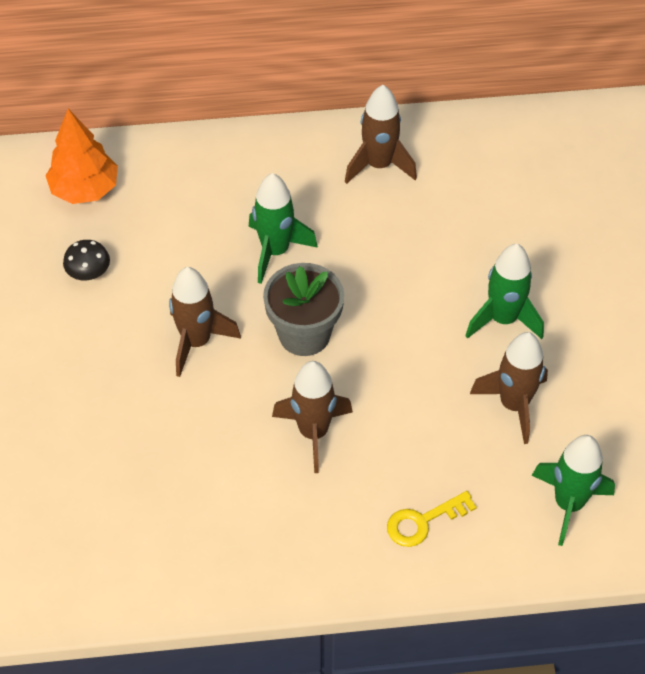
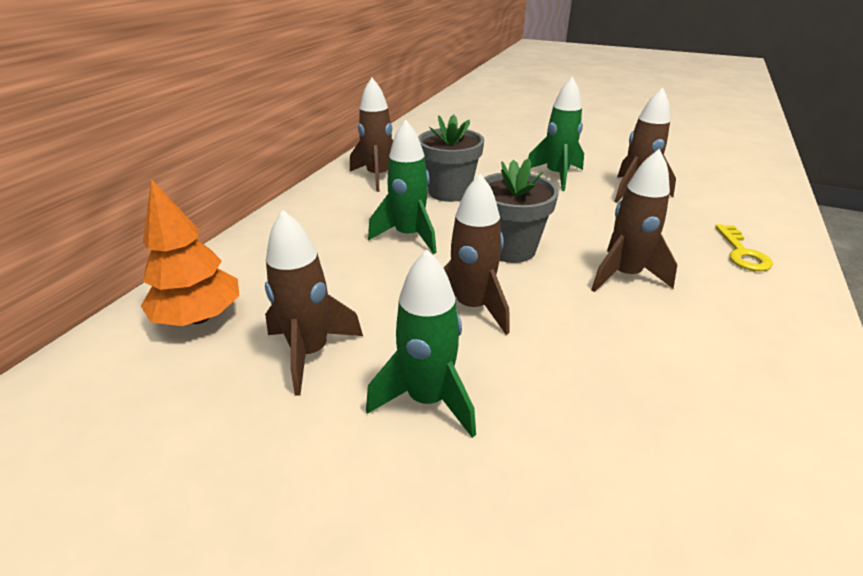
camera: 60 degrees left, 20 degrees down
black mushroom [63,240,110,280] -> brown rocket [265,210,363,395]
green rocket [532,435,615,546] -> green rocket moved to [366,250,476,438]
none -> grey flower pot [418,114,484,202]

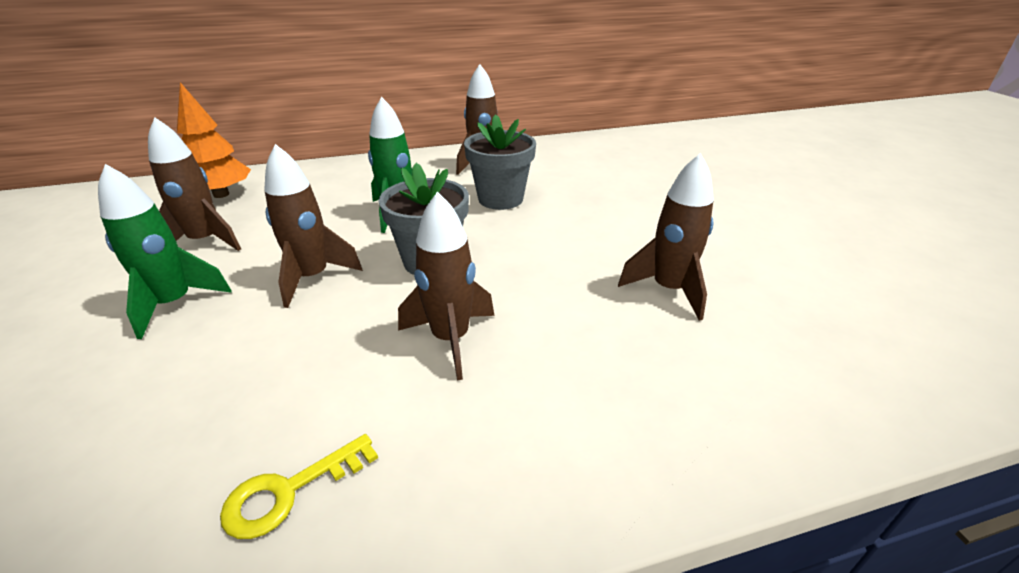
camera: 50 degrees right, 0 degrees up
green rocket [528,77,584,191] -> none
yellow key [715,225,773,271] -> yellow key moved to [220,434,378,539]

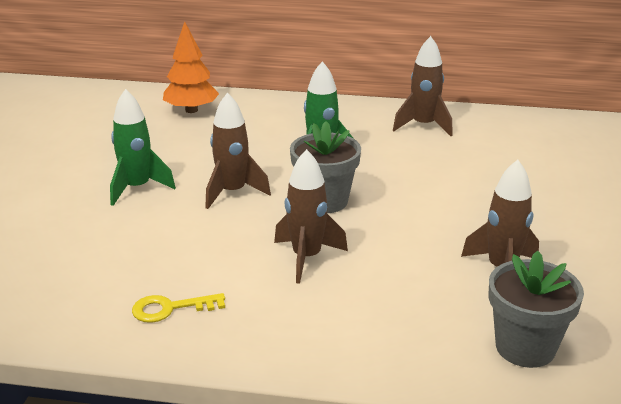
camera: 25 degrees right, 5 degrees down
brown rocket [148,117,241,251] -> none
grey flower pot [464,114,536,210] -> grey flower pot moved to [488,251,584,368]

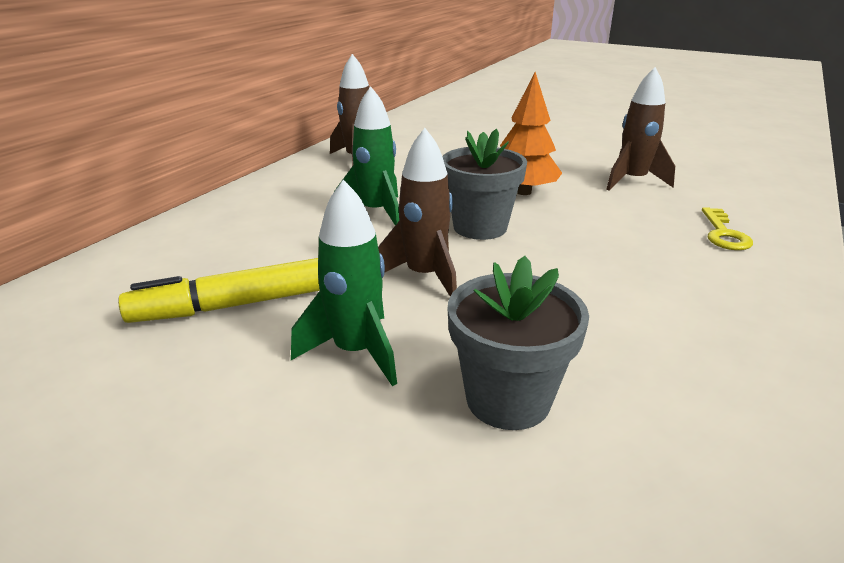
camera: 70 degrees left, 0 degrees up
yellow key [132,293,225,323] -> yellow key moved to [702,207,753,250]
orange tree [163,22,219,113] -> orange tree moved to [500,72,562,195]
brown rocket [274,149,348,284] -> none
grey flower pot [488,251,584,368] -> grey flower pot moved to [447,256,589,430]
none -> yellow marker [118,258,320,323]

